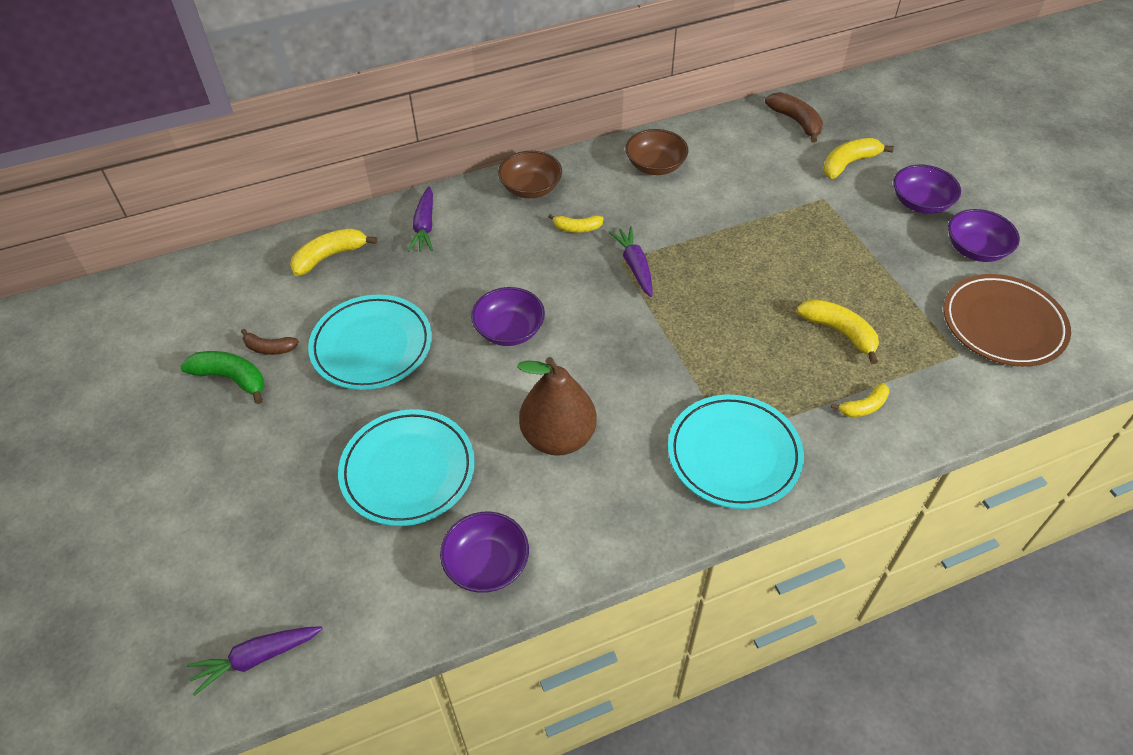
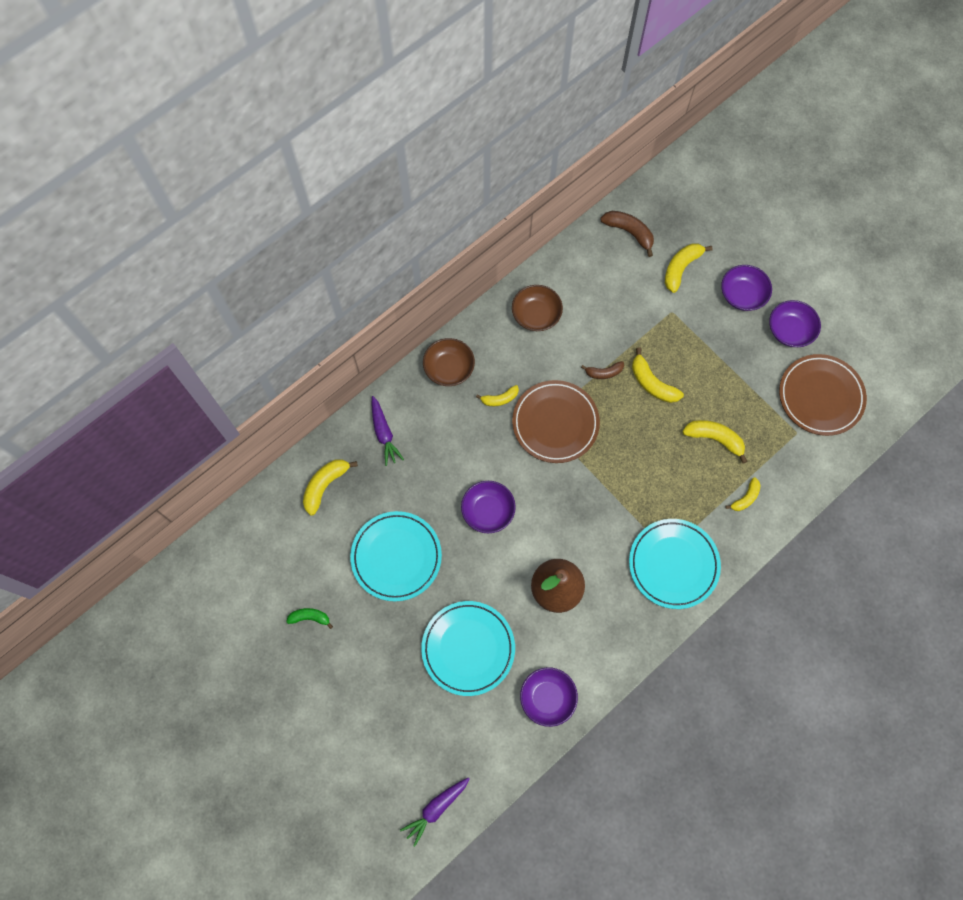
camera: 20 degrees left, 20 degrees up
green banana [180,351,265,404] -> green banana [286,608,333,629], size x0.64
brown banana [241,329,299,355] -> brown banana moved to [581,361,624,379]
purple carrot [609,226,653,297] -> brown plate [512,380,600,463]
none -> yellow banana [632,348,684,403]

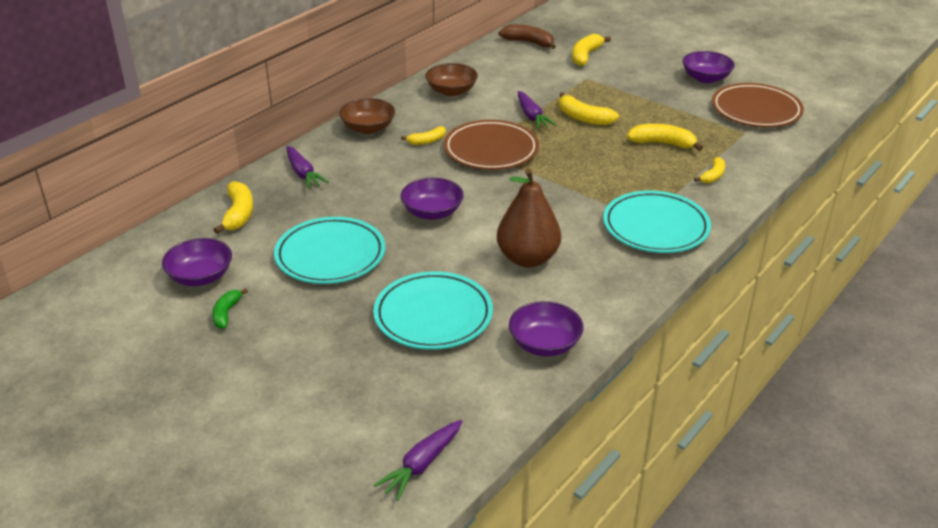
camera: 10 degrees left, 35 degrees down
green banana [286,608,333,629] -> green banana turned 75 degrees counterclockwise [212,288,248,329]
yellow banana [303,459,358,516] -> yellow banana turned 150 degrees clockwise [213,181,253,234]
brown banana [581,361,624,379] -> purple carrot [518,91,556,129]
purple bowl [721,265,772,311] -> purple bowl moved to [162,238,232,286]

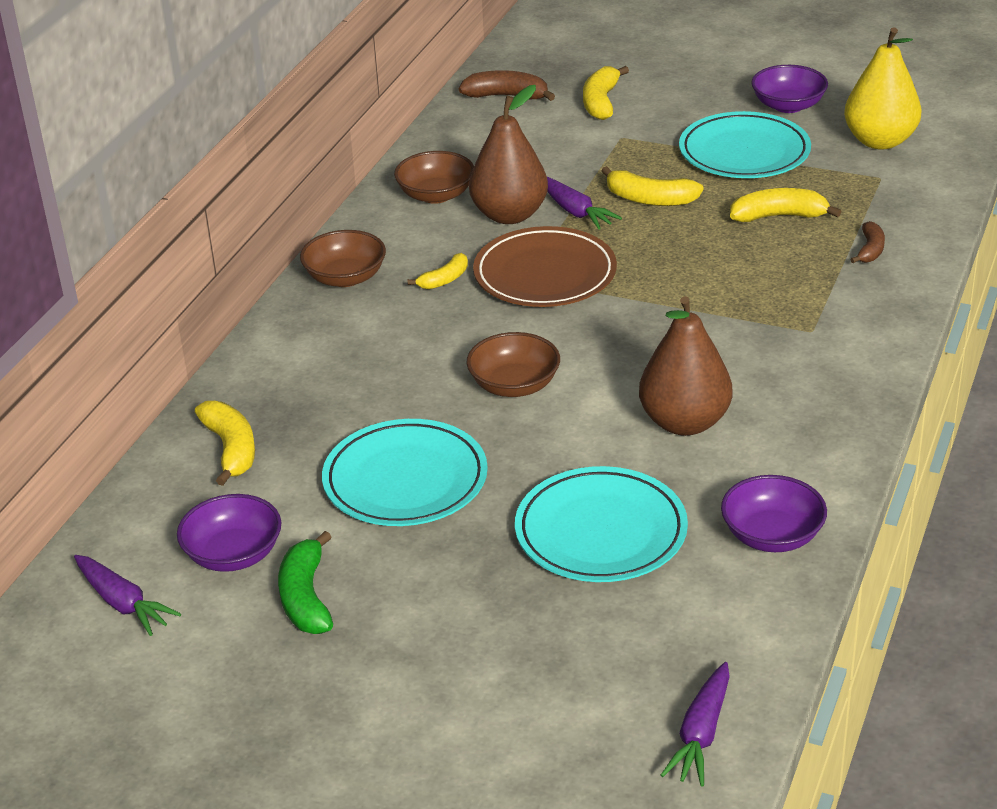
camera: 15 degrees left, 0 degrees up
green banana [212,288,248,329] -> green banana [278,531,333,634], size x1.57
purple carrot [287,146,329,189] -> purple carrot moved to [74,555,181,636]
purple bowl [401,177,464,220] -> brown bowl [467,332,560,397]
turquoise plate [603,191,711,253] -> turquoise plate moved to [679,111,811,178]
yellow banana [694,157,725,183] -> brown banana [850,221,885,263]
brown plate [712,83,804,127] -> yellow pear [844,27,922,150]
none -> brown pear [469,85,548,224]

